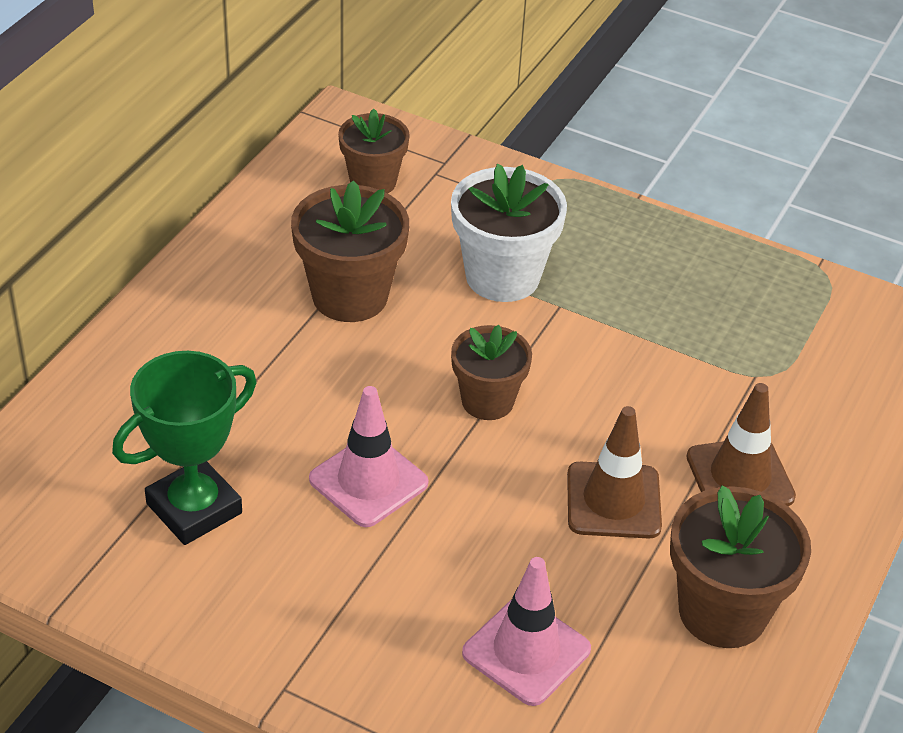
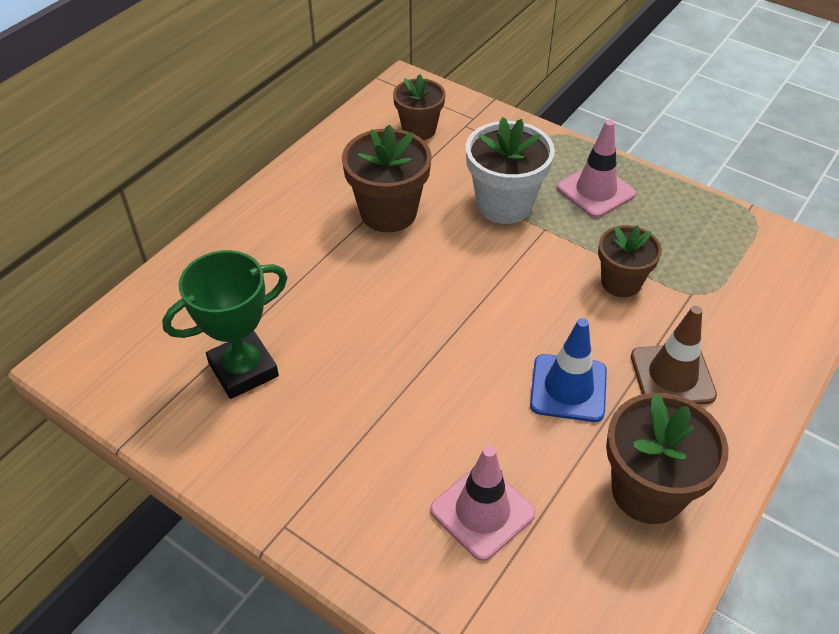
camera: 10 degrees right, 5 degrees up
pink traffic cone [309,386,428,527] -> pink traffic cone moved to [557,120,636,218]
brown flower pot [451,325,532,420] -> brown flower pot moved to [598,225,662,297]
brown traffic cone [567,406,662,538] -> blue traffic cone [530,318,607,422]

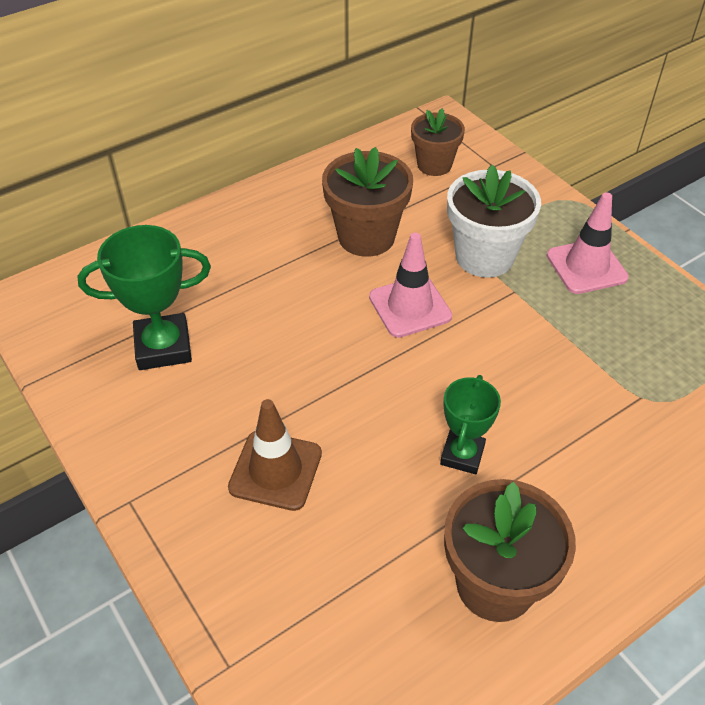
camera: 20 degrees right, 0 degrees up
pink traffic cone [430,446,536,561] -> pink traffic cone moved to [369,233,452,338]
blue traffic cone [530,318,607,422] -> green trophy [440,375,501,474]
brown flower pot [598,225,662,297] -> none
brown traffic cone [631,306,717,405] -> brown traffic cone moved to [228,399,322,511]

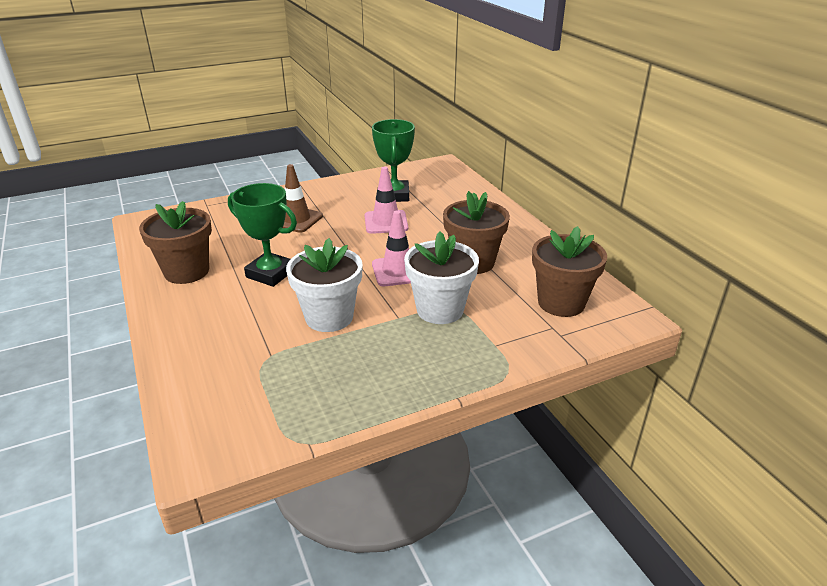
camera: 100 degrees right, 15 degrees down
brown flower pot [411,108,465,176] -> brown flower pot [532,226,607,317], size x1.52
green trophy [440,375,501,474] -> green trophy [228,183,297,287], size x1.55
pink traffic cone [547,192,629,294] -> pink traffic cone moved to [365,167,408,234]
none -> white flower pot [286,238,363,332]

